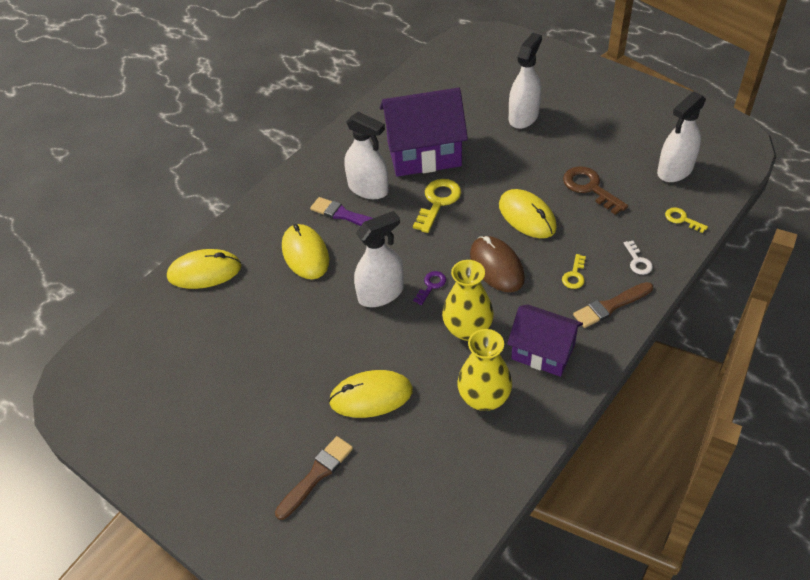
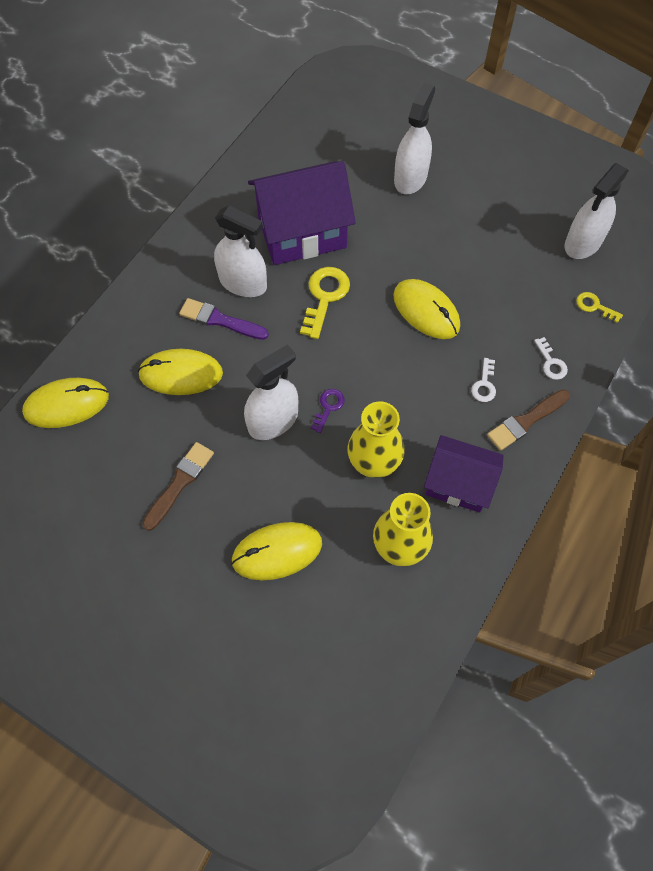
camera: 10 degrees left, 15 degrees up
brown brush [275,436,353,520] -> brown brush moved to [142,442,214,531]
yellow mouse [282,224,329,279] -> yellow mouse turned 60 degrees counterclockwise [138,349,223,395]
brown mouse [470,236,525,292] -> none
yellow key [562,254,586,289] -> white key [471,358,496,402]
brown key [563,166,628,215] -> none

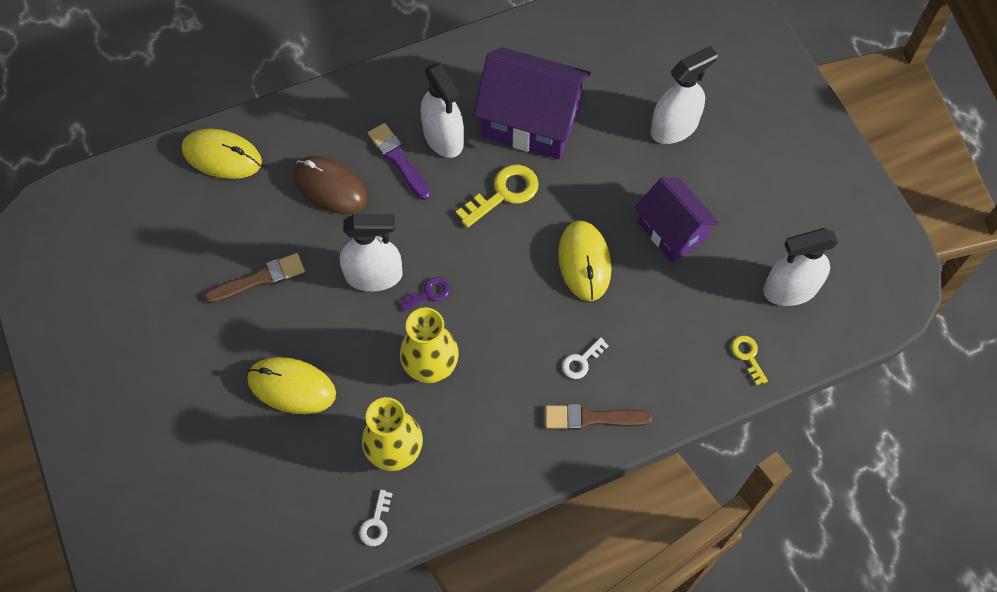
camera: 35 degrees right, 0 degrees up
yellow mouse [138,349,223,395] -> brown mouse [293,156,367,214]
purple house [424,435,504,513] -> purple house moved to [635,177,719,262]
white key [534,337,568,380] -> white key moved to [359,490,392,546]

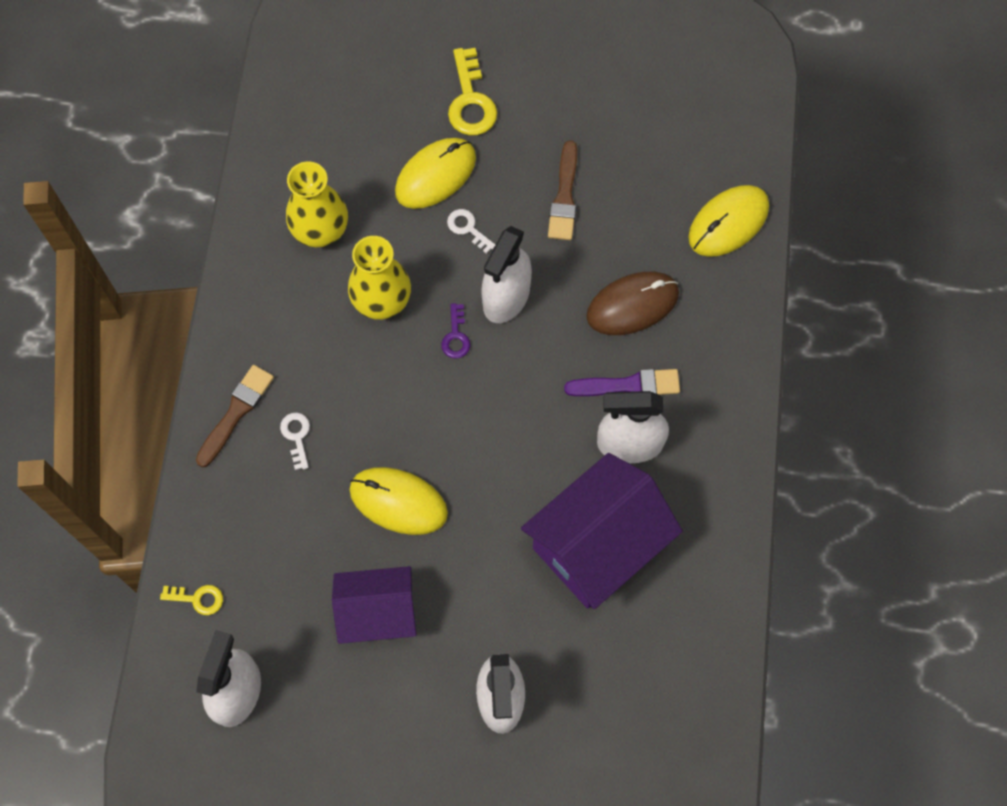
camera: 120 degrees right, 5 degrees up
white key [359,490,392,546] -> white key moved to [447,209,495,254]
yellow key [456,165,539,228] -> yellow key moved to [448,48,497,135]

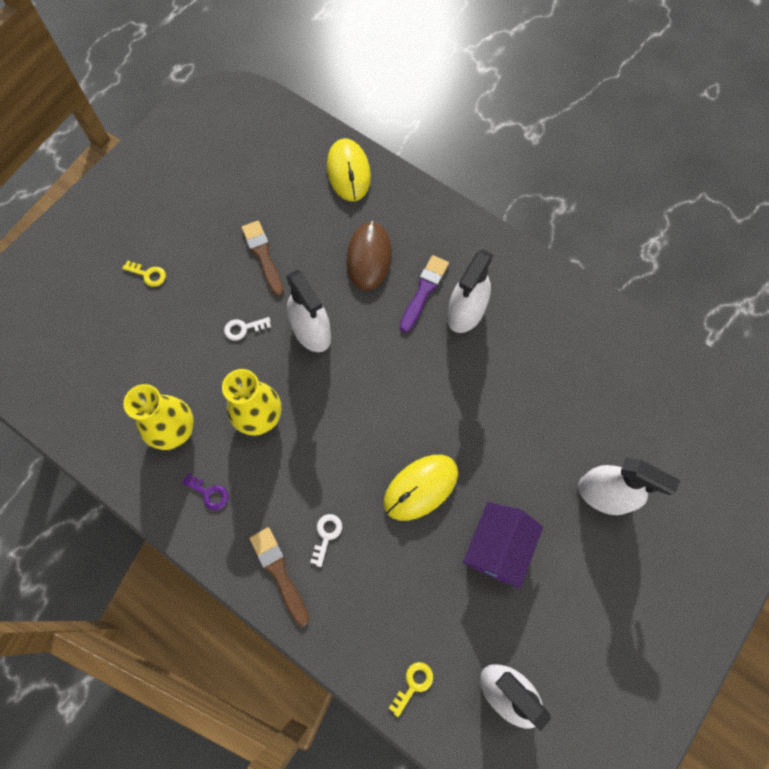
camera: 60 degrees left, 0 degrees up
white key [280,413,310,470] -> white key turned 90 degrees clockwise [310,514,342,567]
yellow mouse [395,138,476,209] -> none
purple key [441,303,470,359] -> purple key moved to [181,473,228,510]
yellow key [448,48,497,135] -> yellow key [122,260,166,287], size x0.56
purple house [521,453,682,609] -> none
brown brush [548,141,577,240] -> brown brush turned 150 degrees counterclockwise [241,221,284,296]

